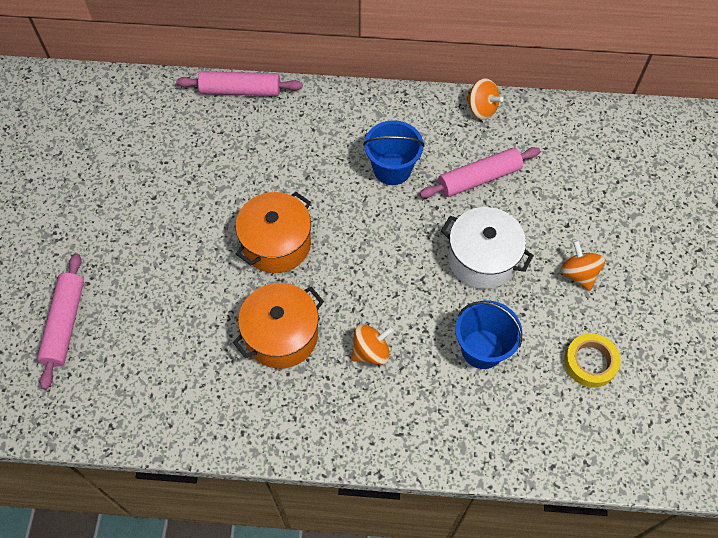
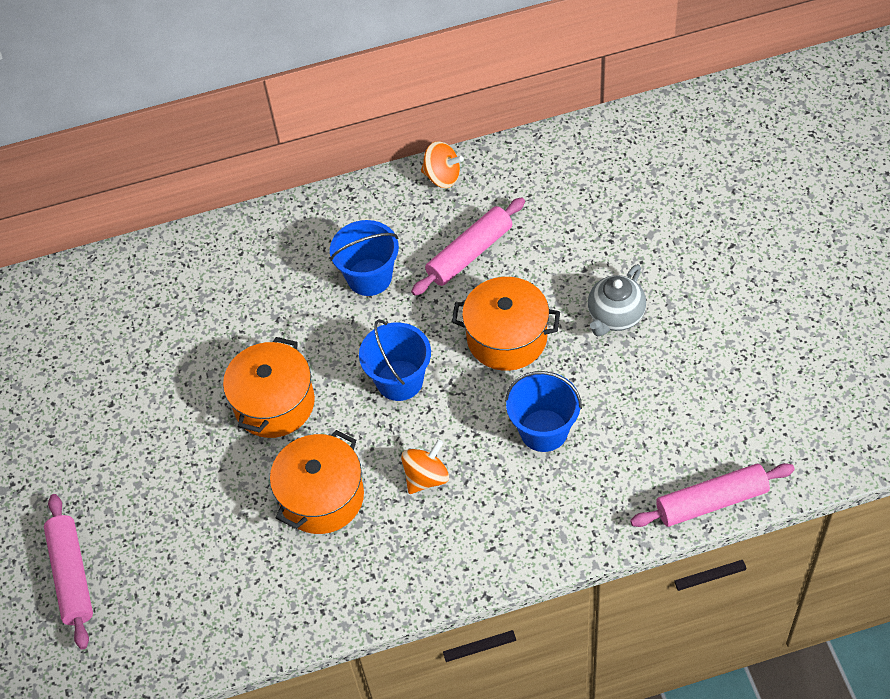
camera: 15 degrees left, 5 degrees down
pink rolling pin [176,71,302,96] -> pink rolling pin moved to [630,463,795,527]
white pot [441,207,534,289] -> orange pot [452,277,560,371]
orange spinning top [560,240,605,291] -> grey teapot [588,264,646,336]
yellow tape [564,333,621,388] -> none
none -> blue bucket [359,319,431,401]

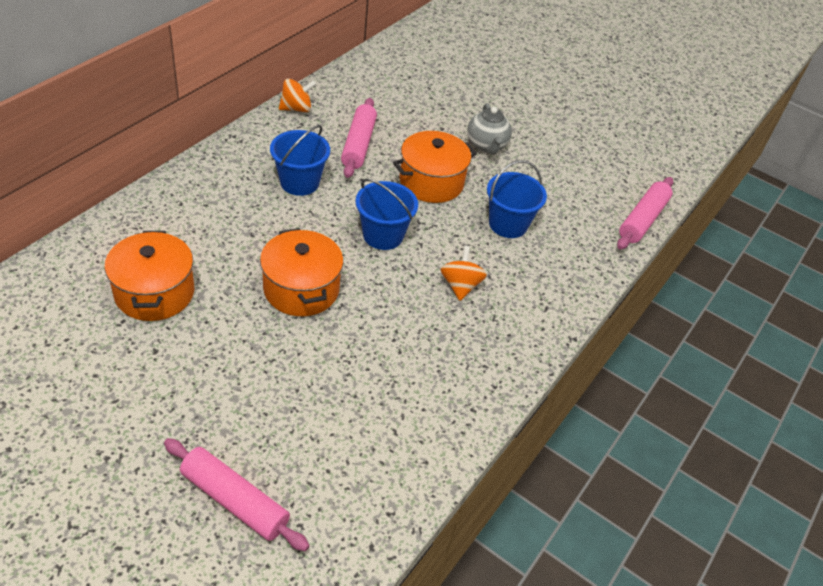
camera: 50 degrees left, 10 degrees down
orange pot [270,430,364,534] -> orange pot moved to [105,231,194,321]

